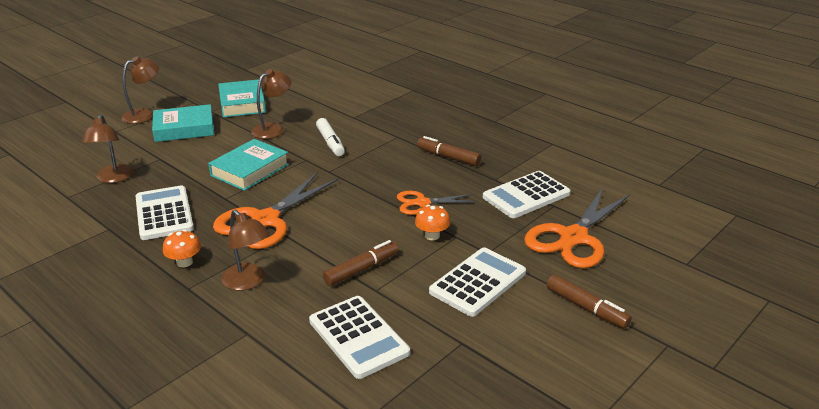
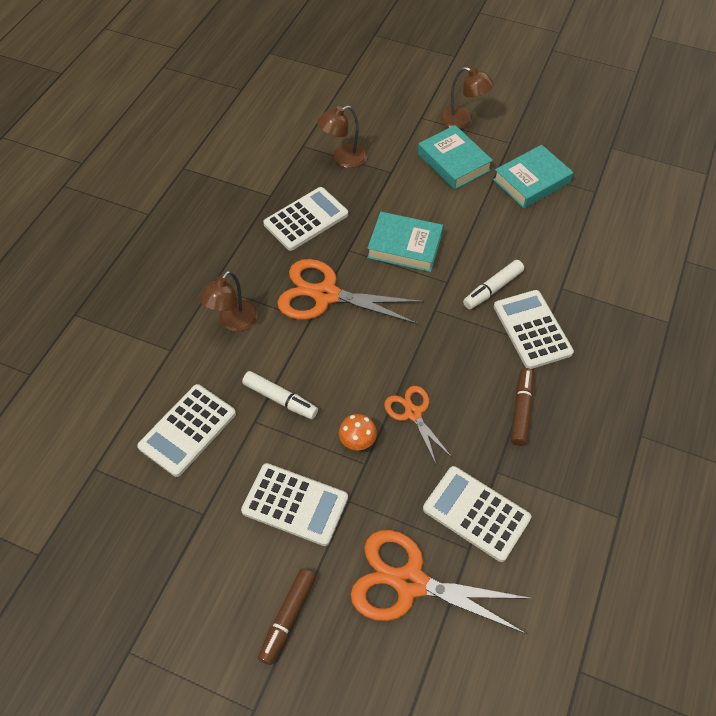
camera: 70 degrees right, 25 degrees up
orange mushroom [163,230,201,268] -> none
brown lamp [251,69,291,139] -> none
brown marker [323,240,399,286] -> white marker [242,371,318,419]
none -> white calculator [494,290,574,369]

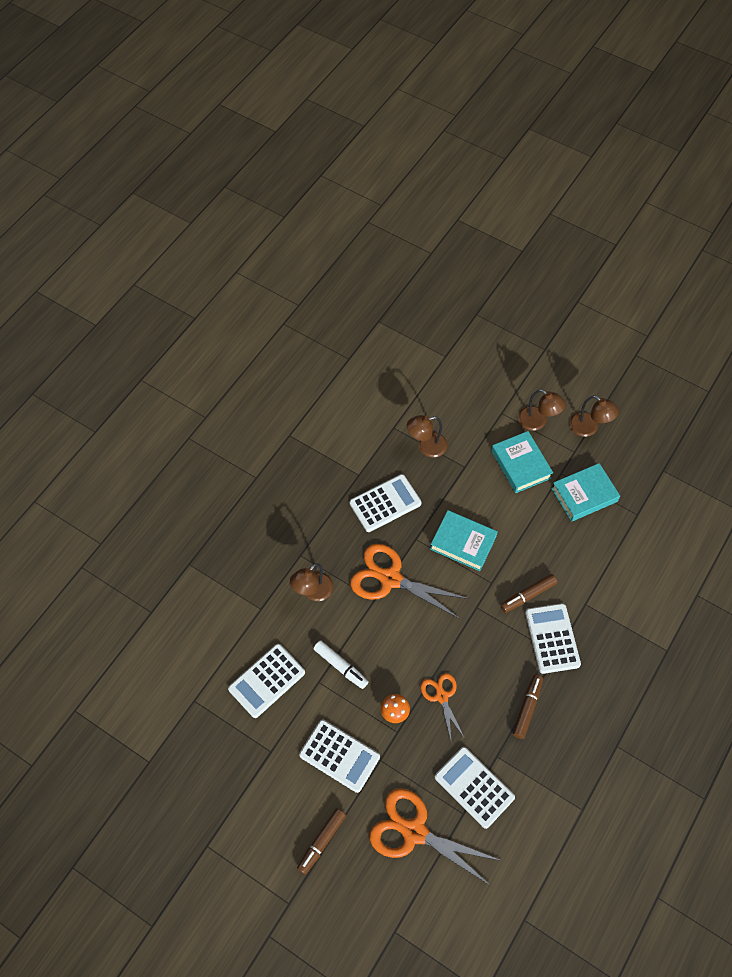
camera: 10 degrees right, 5 degrees up
white marker [463,260,524,309] -> brown marker [501,574,557,613]
none -> brown lamp [569,395,619,437]

